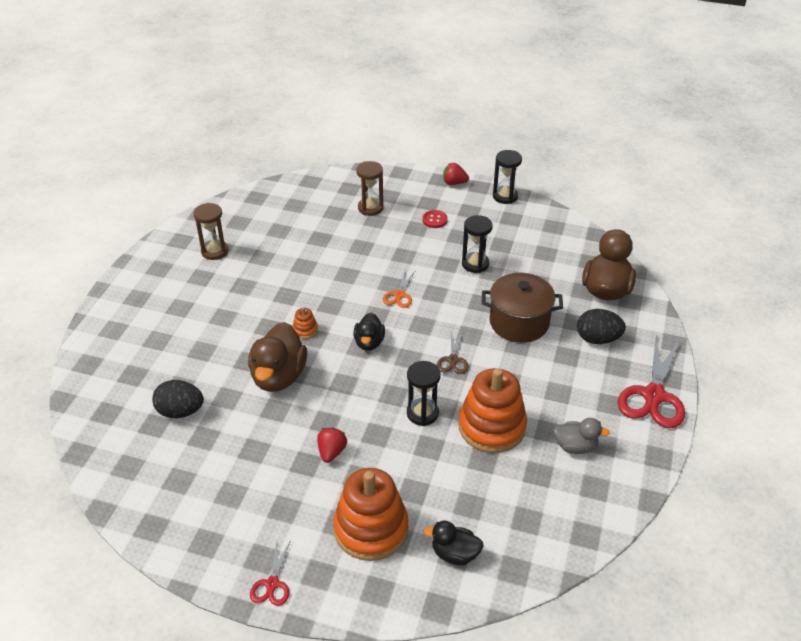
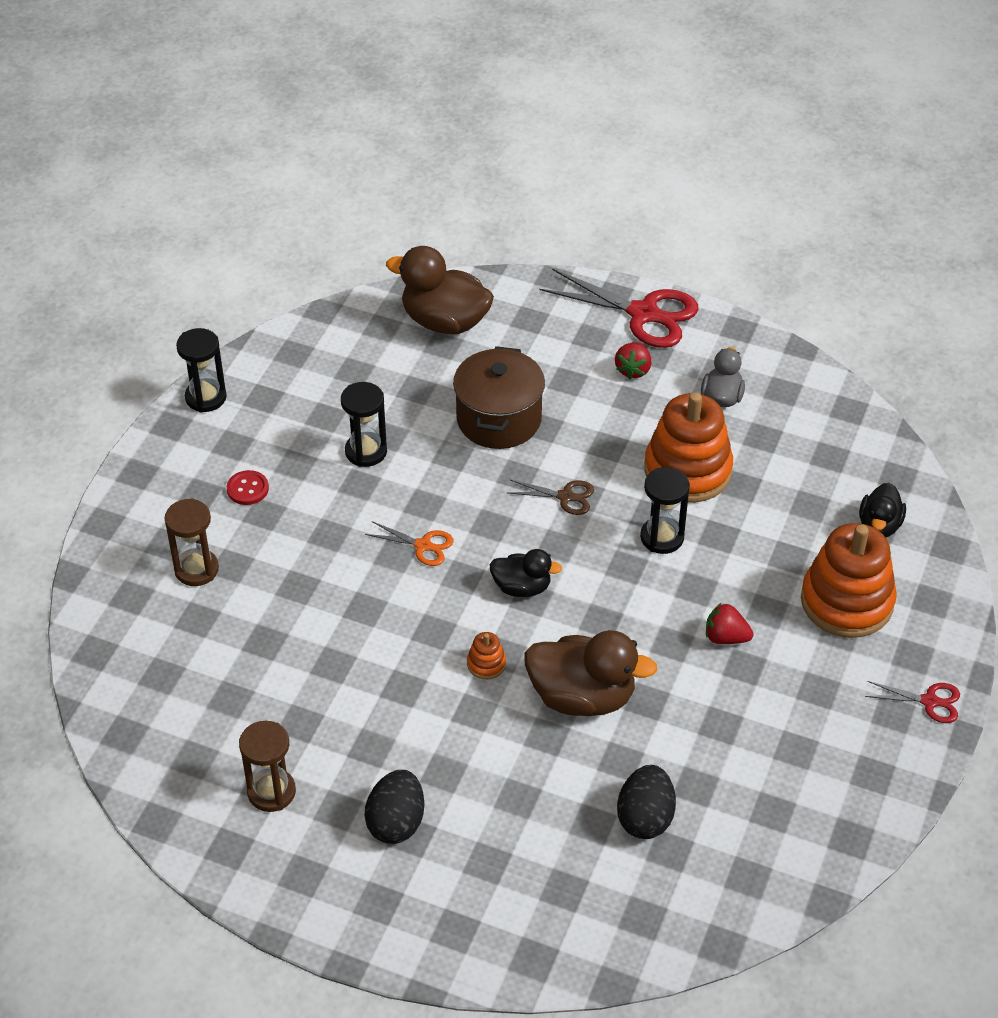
camera: 85 degrees left, 5 degrees up
red strawberry [443,163,469,185] -> red strawberry moved to [615,342,651,379]
black egg [577,309,626,344] -> black egg moved to [365,770,424,844]

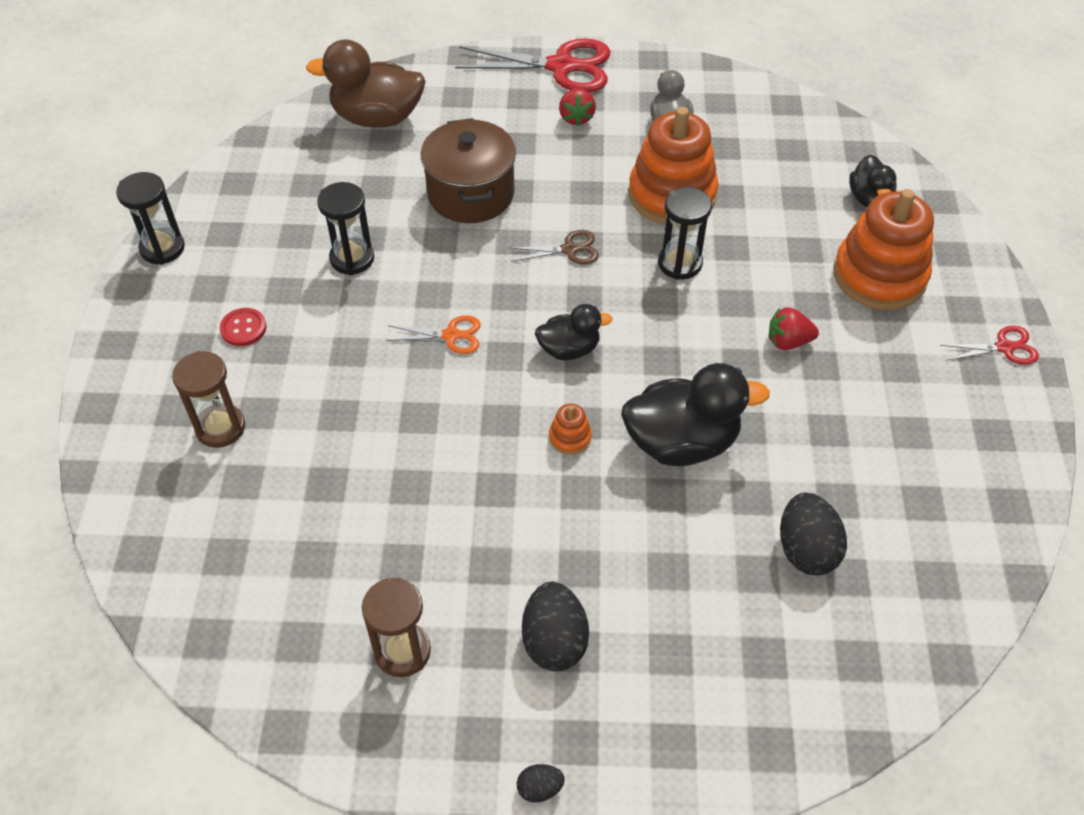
camera: 20 degrees left, 5 degrees up
brown duck [524,630,658,716] -> black duck [621,363,770,466]
none -> black egg [517,764,565,802]

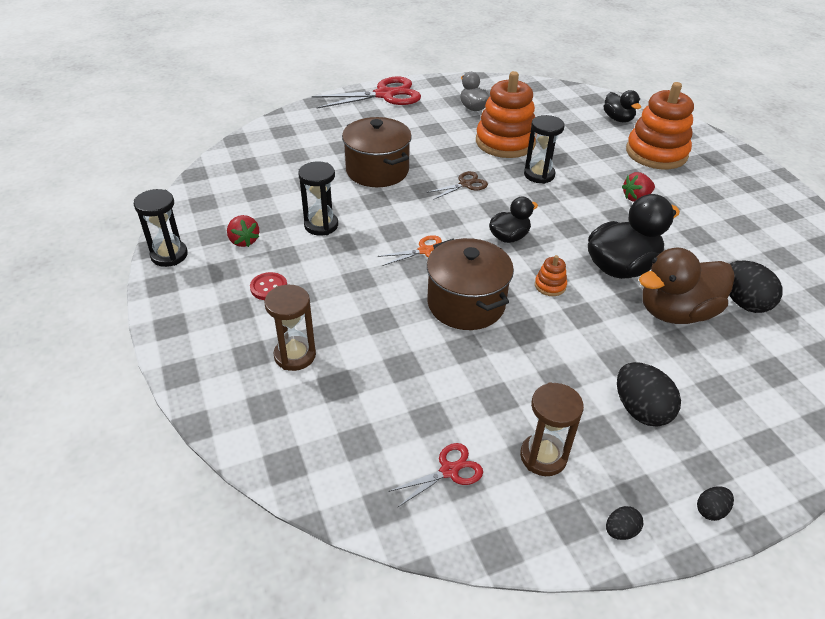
camera: 25 degrees left, 10 degrees down
brown duck [306,39,425,128] -> brown duck moved to [639,248,735,324]
red strawberry [559,88,596,126] -> red strawberry moved to [227,215,260,247]
red scissors [940,326,1039,365] -> red scissors moved to [388,443,483,507]
none -> brown pot [427,238,514,330]
none -> black egg [606,506,643,540]

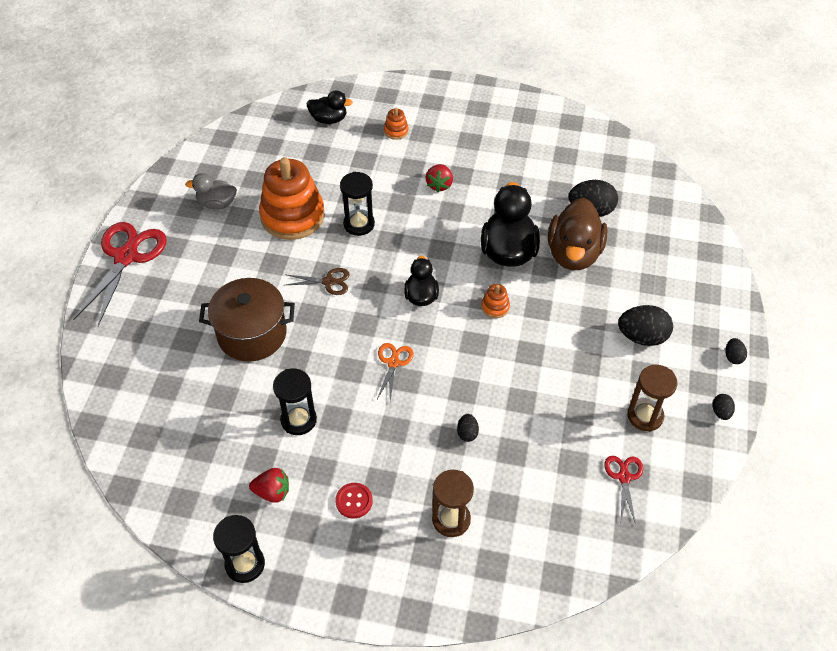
camera: 55 degrees left, 10 degrees up
brown scissors [426,171,488,200] -> brown scissors turned 90 degrees clockwise [285,268,350,295]
brown pot [427,238,514,330] -> none
orange stacking toy [626,82,694,169] -> orange stacking toy [384,108,409,140], size x0.41
none -> black egg [457,414,479,442]

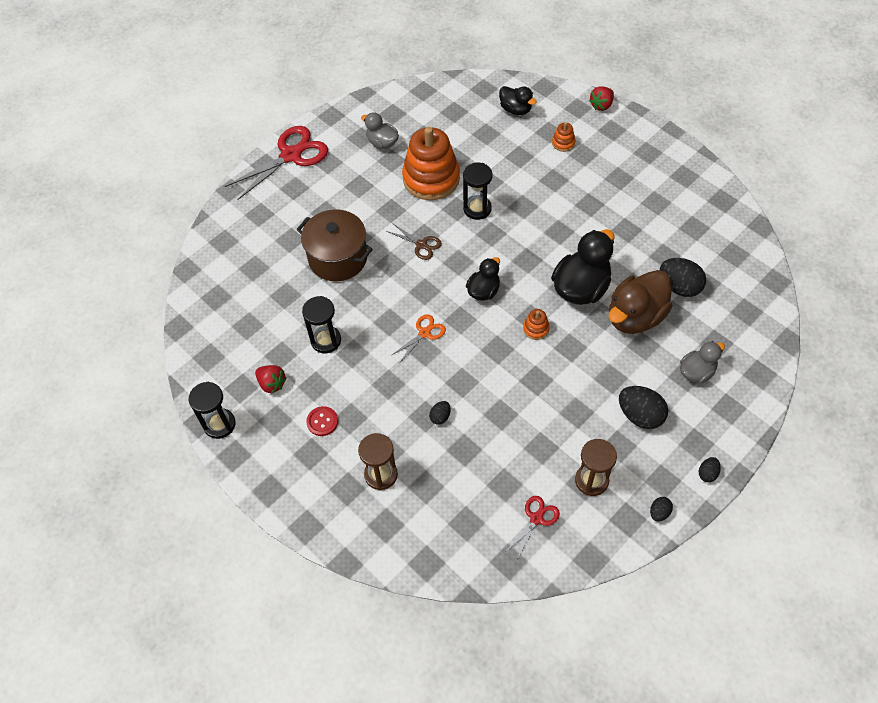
camera: 35 degrees right, 5 degrees up
red strawberry [425,164,453,192] -> red strawberry moved to [589,87,614,111]
none -> grey duck [680,341,725,384]

